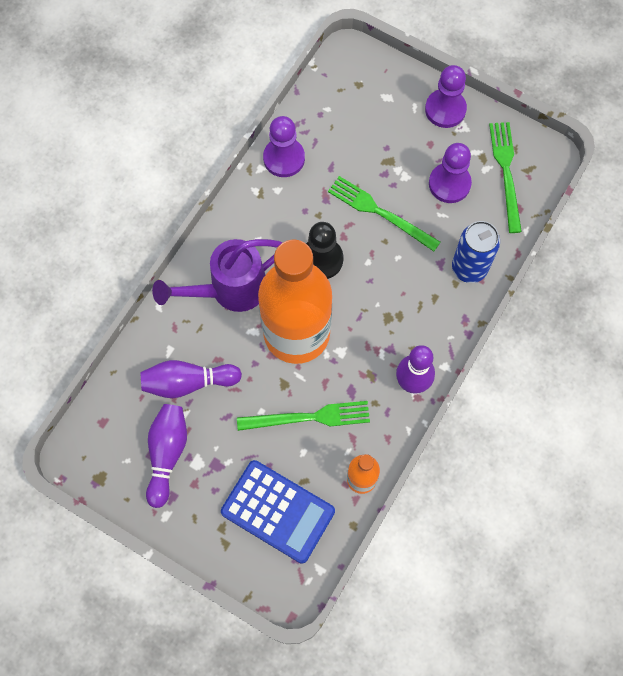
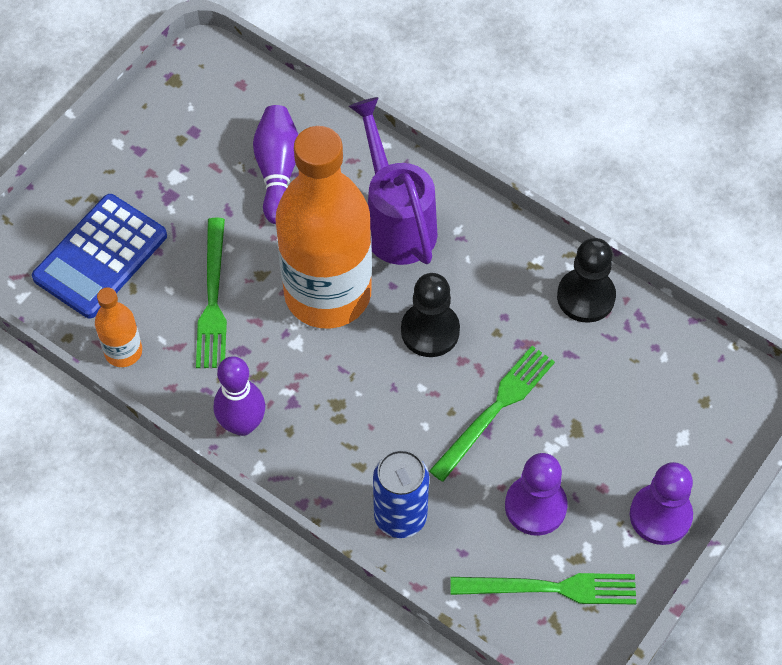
camera: 95 degrees right, 10 degrees down
purple bowling pin [146,404,187,508] -> none
purple pawn [263,116,305,177] -> black pawn [557,238,616,323]

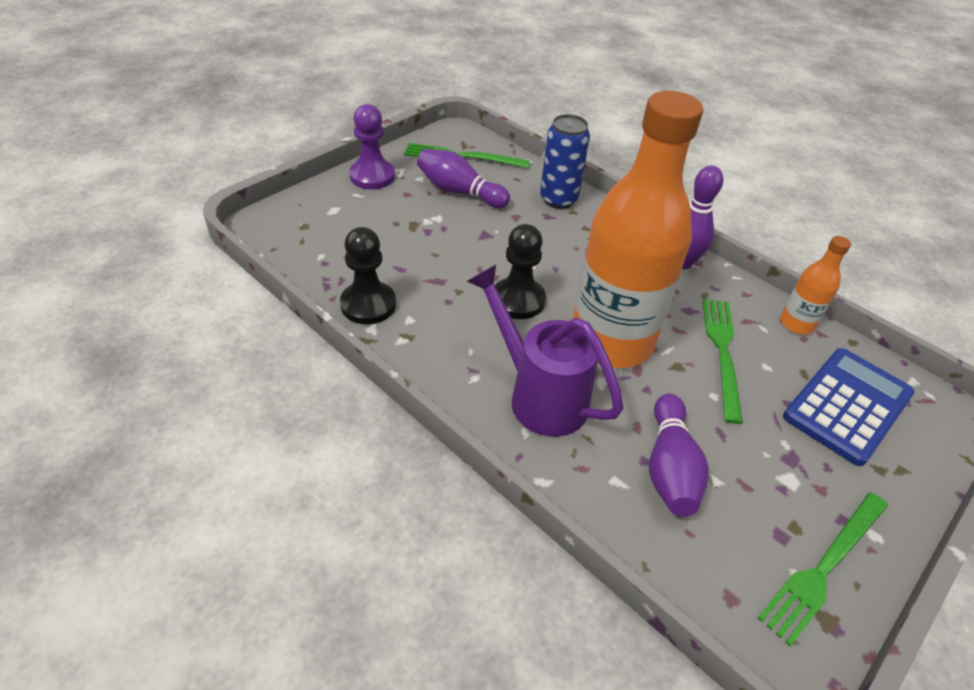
camera: 175 degrees left, 15 degrees down
purple watering can [349,97,438,265] -> purple watering can turned 150 degrees clockwise [466,265,623,437]
green fork [429,346,555,482] -> green fork moved to [757,492,888,646]
purple pawn [505,453,567,536] -> purple bowling pin [417,149,510,208]

